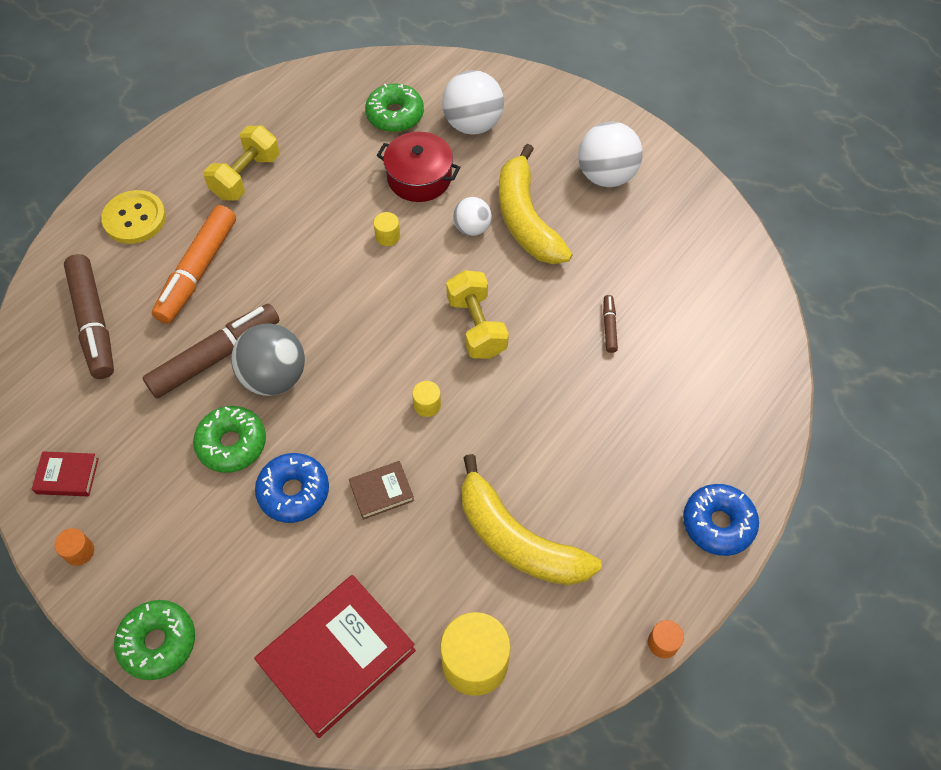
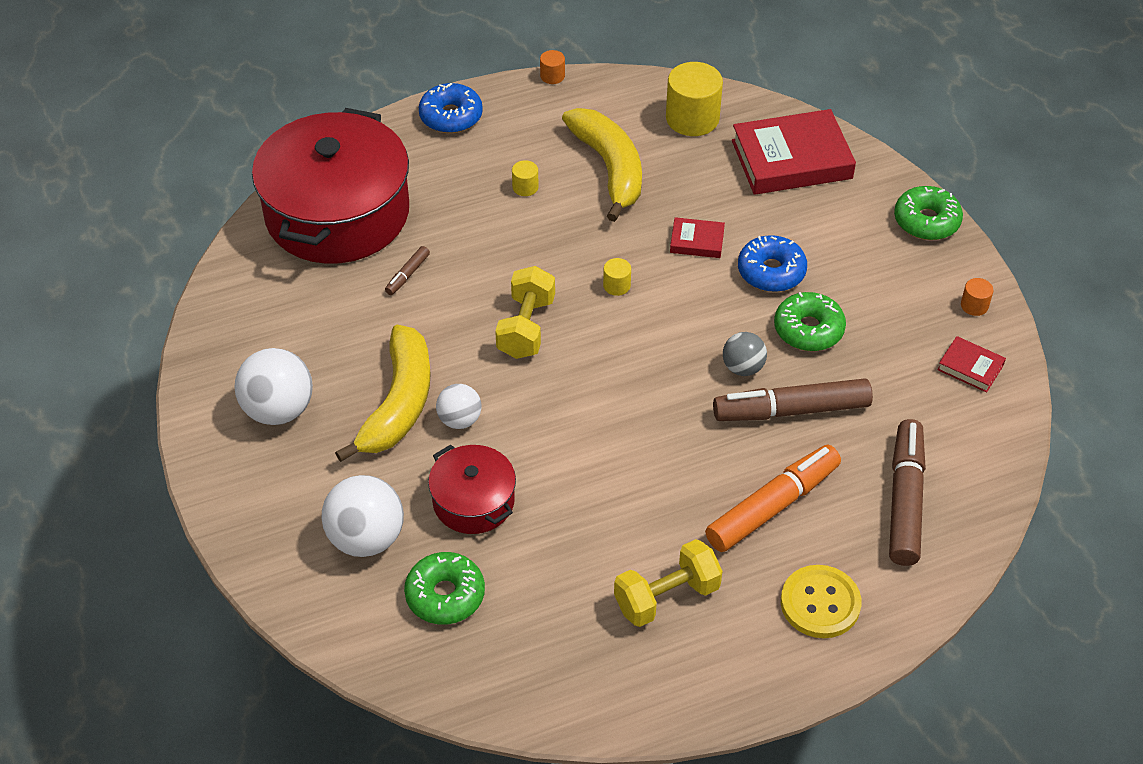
camera: 150 degrees left, 10 degrees down
grey ball [231,324,305,396] -> grey ball [723,332,767,376], size x0.59
brown book [349,461,414,520] -> red book [670,217,725,258]
yellow cylinder [373,212,400,246] -> yellow cylinder moved to [512,160,539,196]
none -> red pot [252,108,409,264]

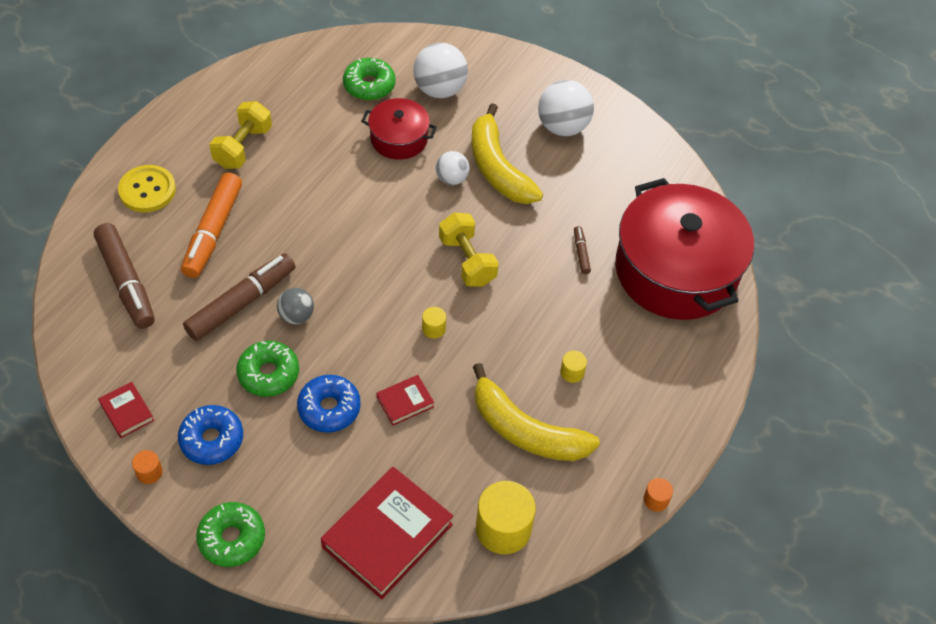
camera: 140 degrees right, 5 degrees up
blue donut [419,83,483,133] -> blue donut moved to [178,405,243,465]
red book [937,336,1006,393] -> red book turned 60 degrees clockwise [98,382,154,438]

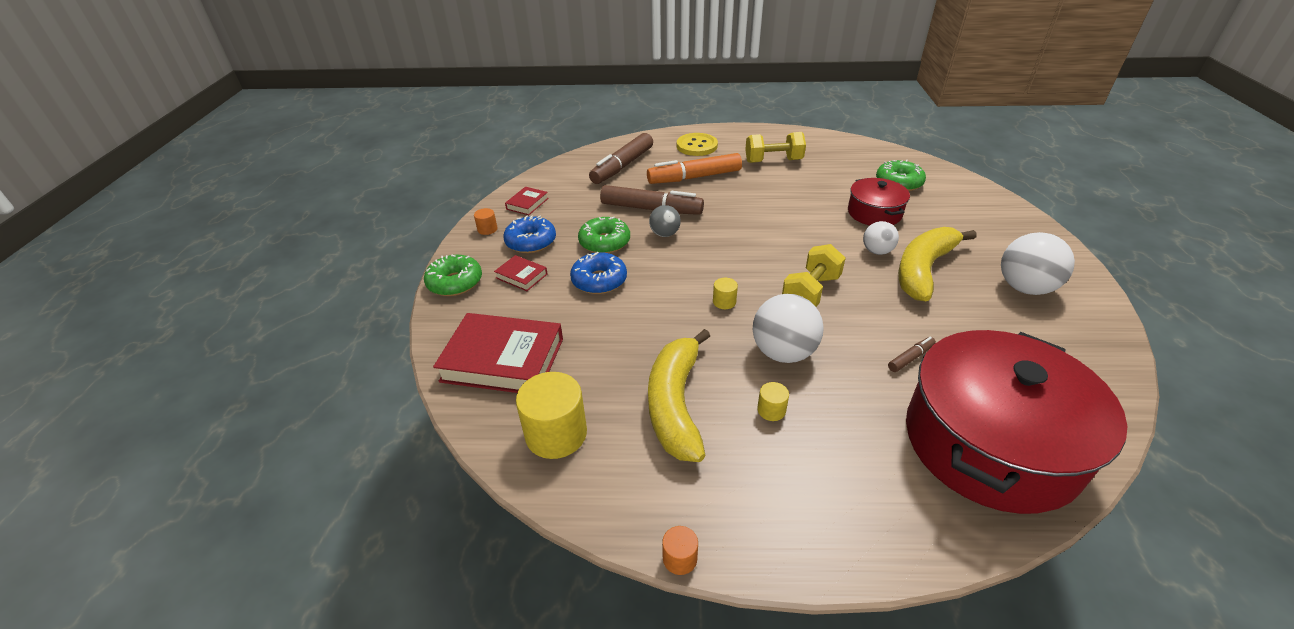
camera: 65 degrees right, 15 degrees down
red book [377,375,434,426] -> red book moved to [494,255,548,291]
white ball [413,43,468,98] -> white ball moved to [753,294,824,363]

